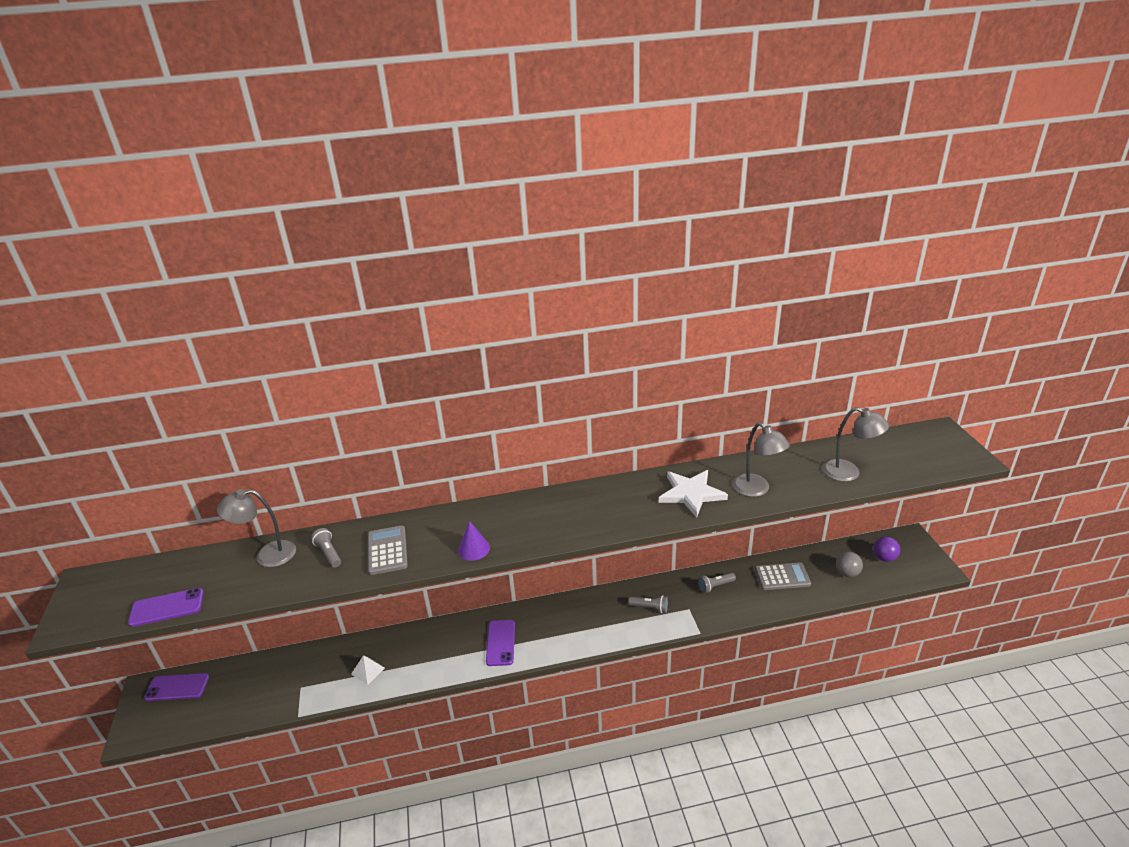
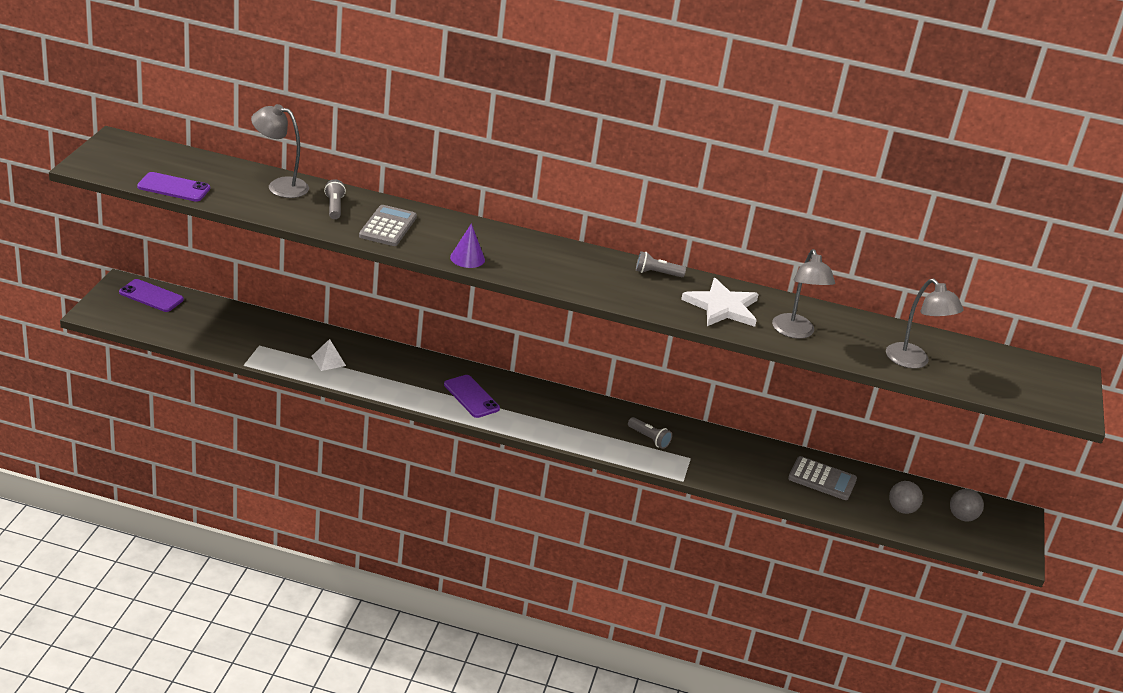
camera: 20 degrees right, 0 degrees up
purple phone [486,620,515,666] -> purple phone turned 60 degrees counterclockwise [444,375,500,418]
grey flashlight [698,573,736,593] -> grey flashlight moved to [636,251,686,277]
purple ball [873,536,900,562] -> grey ball [950,489,984,521]

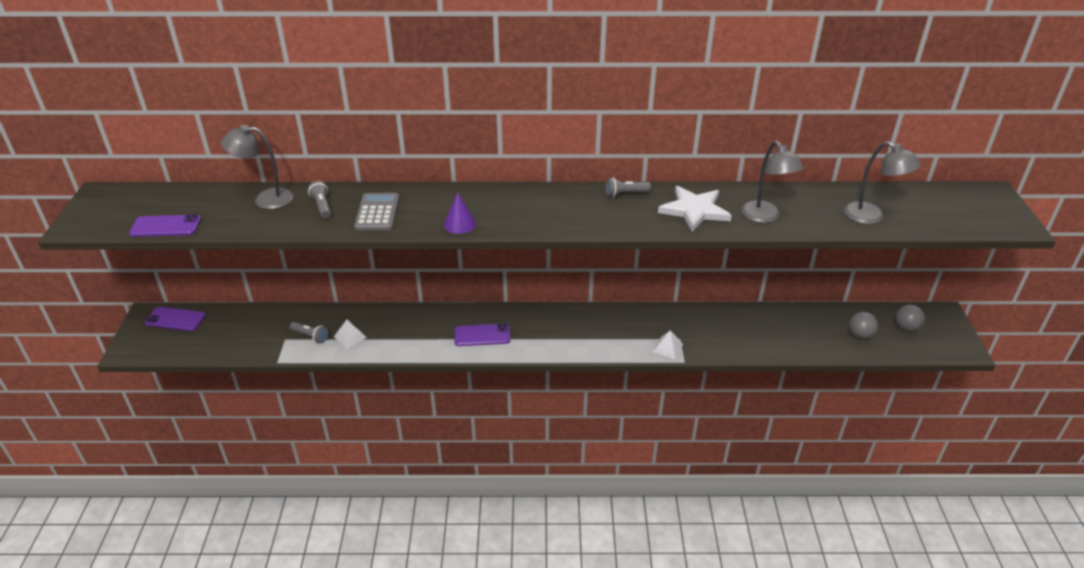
camera: 10 degrees left, 5 degrees up
purple phone [444,375,500,418] -> purple phone turned 45 degrees counterclockwise [454,324,510,346]
grey flashlight [628,417,672,449] -> grey flashlight moved to [290,322,328,343]
grey calculator [788,456,857,500] -> none
none -> white pyramid [653,330,683,359]

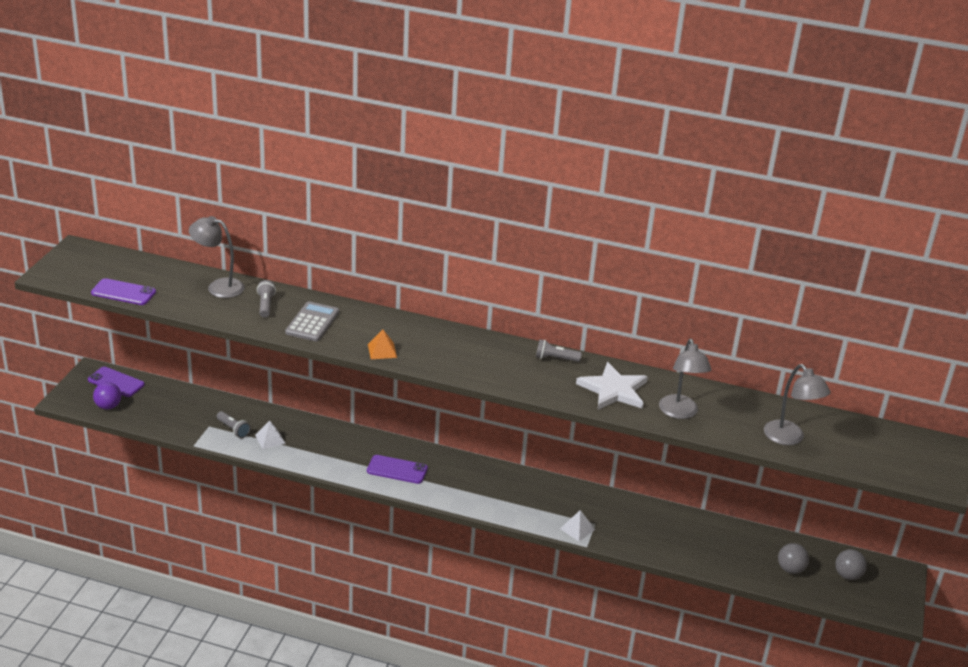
camera: 15 degrees right, 5 degrees down
purple cone [444,192,476,234] -> orange pyramid [368,329,397,359]
none -> purple ball [93,382,121,409]

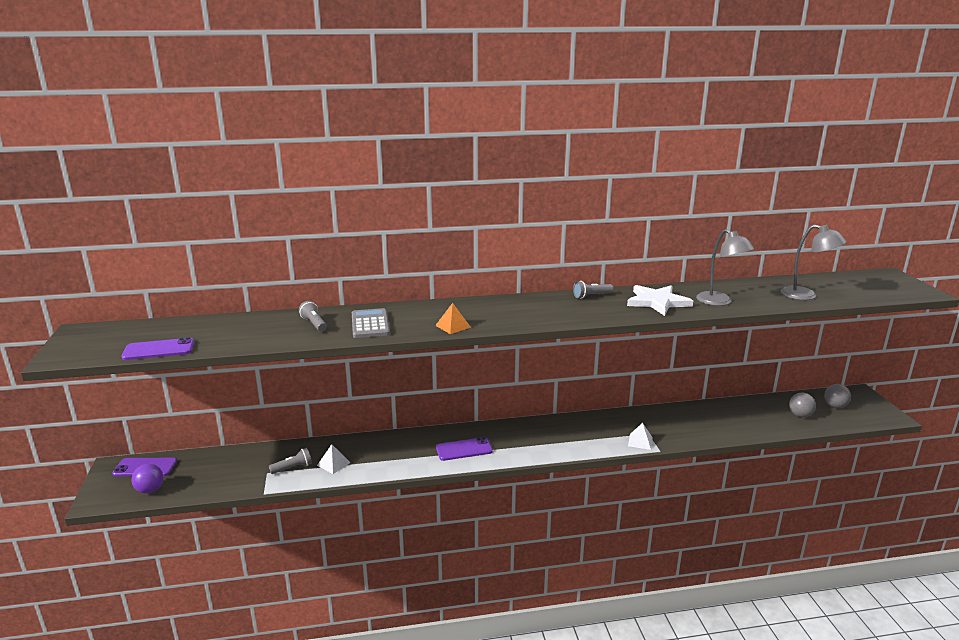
camera: 25 degrees left, 10 degrees down
grey lamp [189,216,245,298] -> none
grey flashlight [216,411,251,438] -> grey flashlight turned 45 degrees counterclockwise [269,448,312,474]

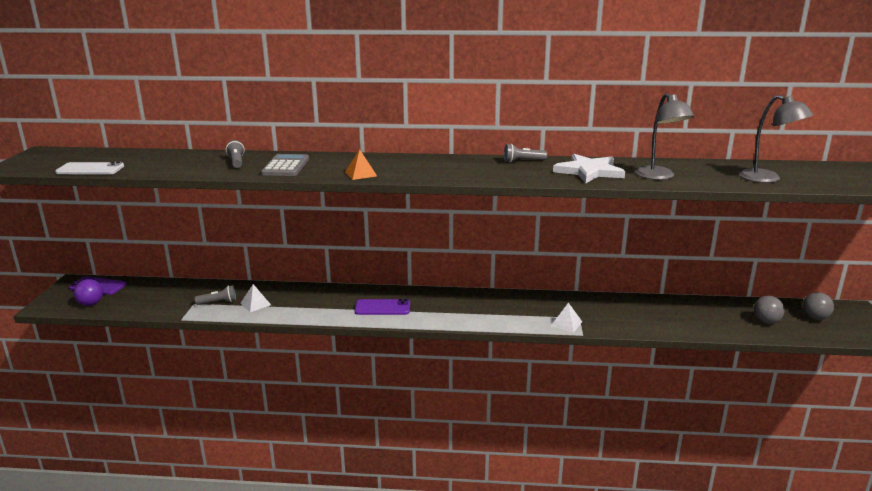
camera: 15 degrees right, 0 degrees up
purple phone [122,337,194,360] -> white phone [55,162,124,175]

